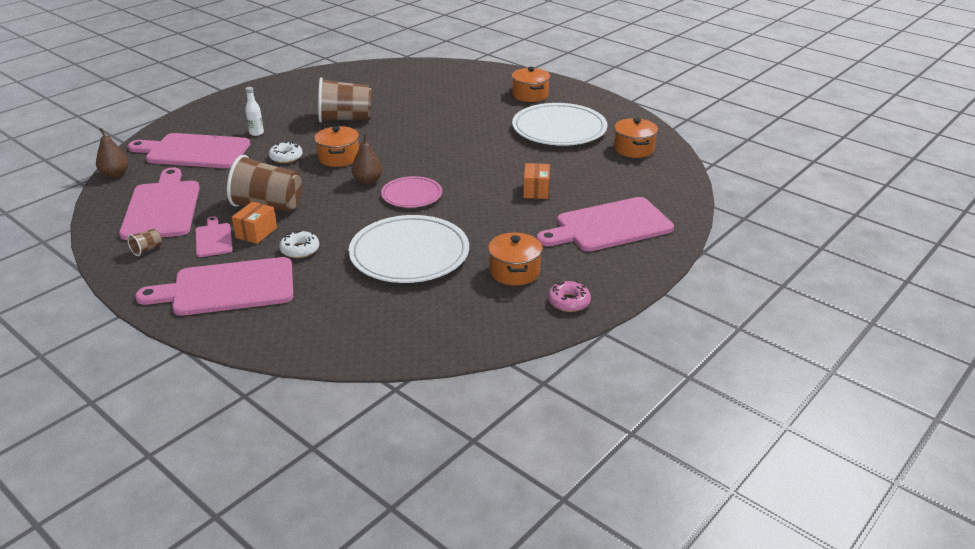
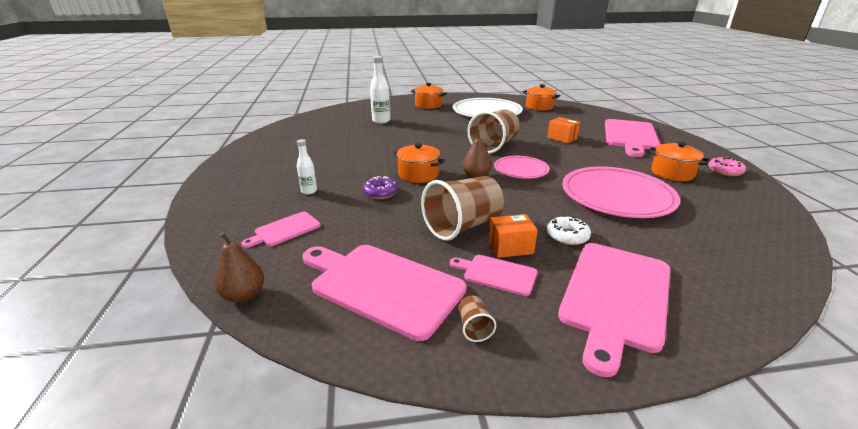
camera: 50 degrees left, 5 degrees down
pink cutting board [128,133,250,168] -> pink cutting board [241,212,321,248], size x0.50
orange box [232,201,277,244] -> orange box turned 75 degrees counterclockwise [488,214,538,258]
white donut [269,142,303,163] -> purple donut [363,176,398,199]
brown cup [318,77,371,122] -> brown cup moved to [467,110,520,154]
white plate [349,215,469,283] -> pink plate [562,167,680,218]
none -> white bottle [370,56,390,124]

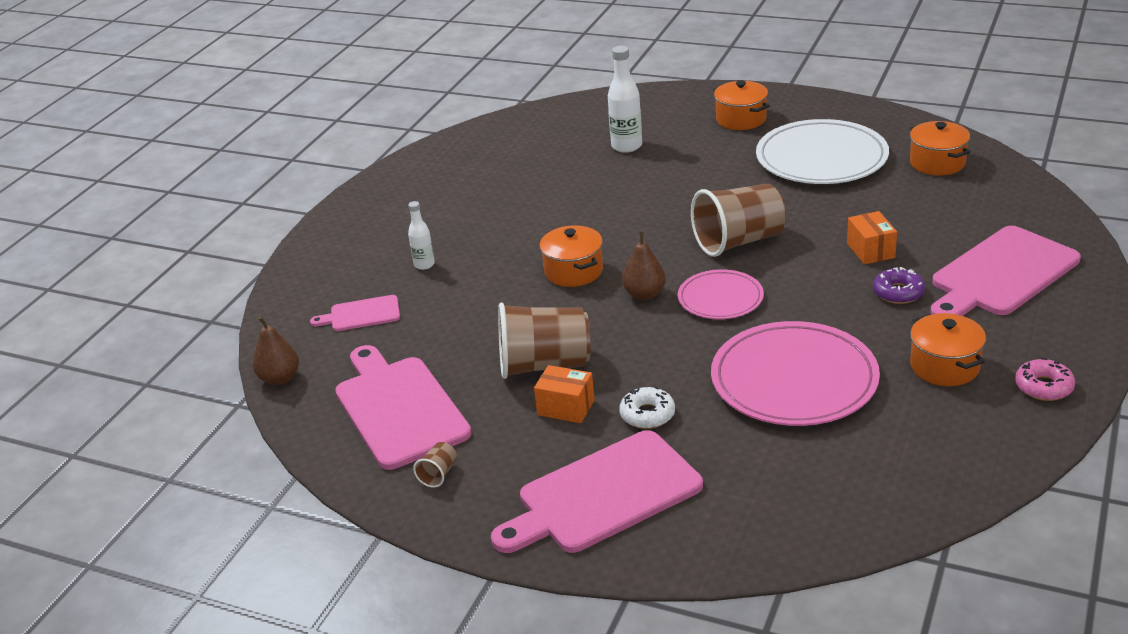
camera: 35 degrees right, 5 degrees up
purple donut [363,176,398,199] -> purple donut moved to [873,267,925,304]
pink cutting board [450,255,537,296] -> none

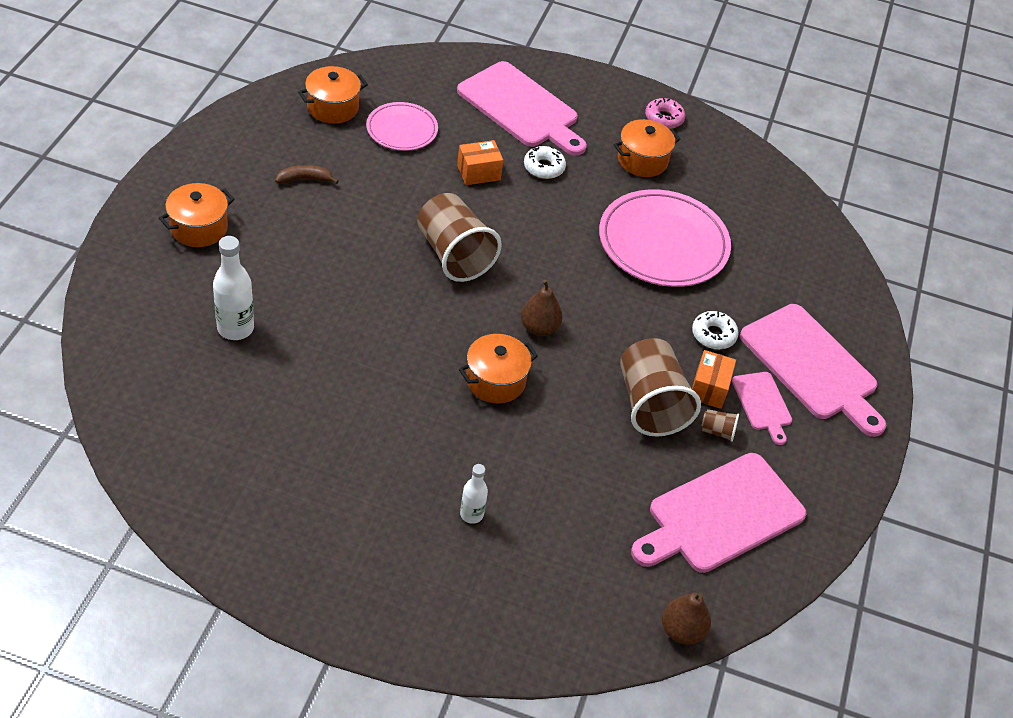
camera: 105 degrees left, 15 degrees up
pink cutting board [310,295,400,331] -> pink cutting board moved to [732,372,792,445]
brown cup [413,442,457,488] -> brown cup moved to [701,409,739,442]
pink plate [678,270,764,319] -> pink plate moved to [366,102,438,151]
white plate [756,119,889,184] -> brown banana [275,165,339,184]
purple donut [873,267,925,304] -> white donut [524,146,566,179]

